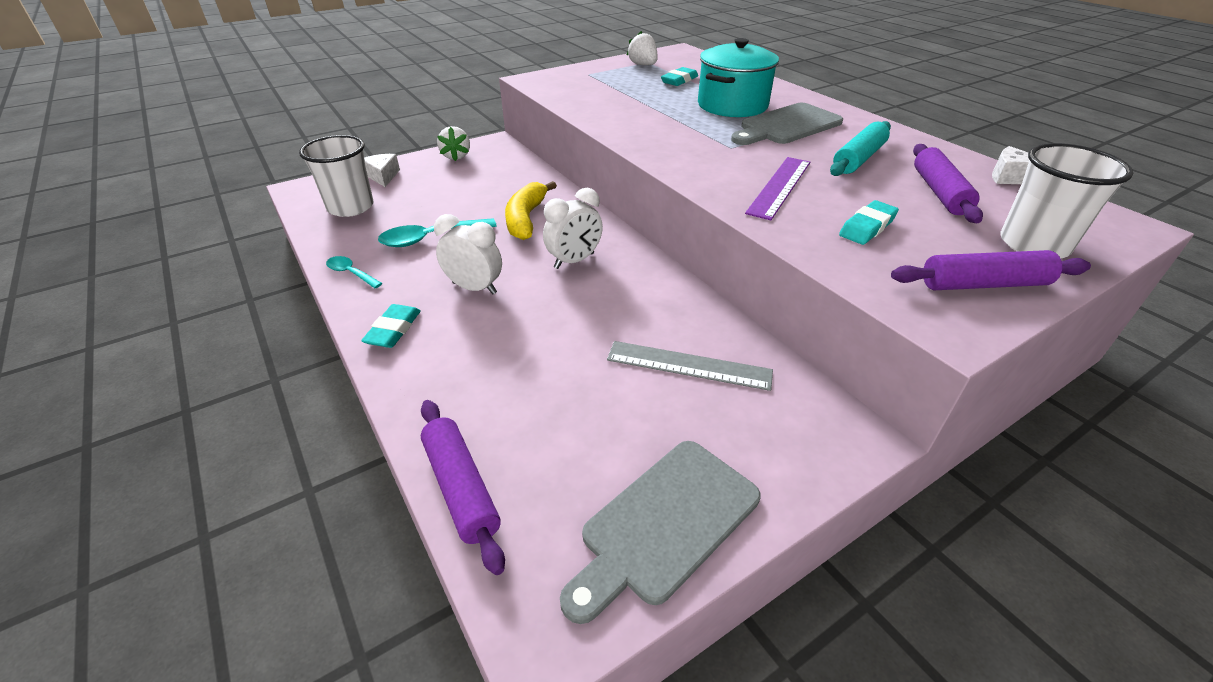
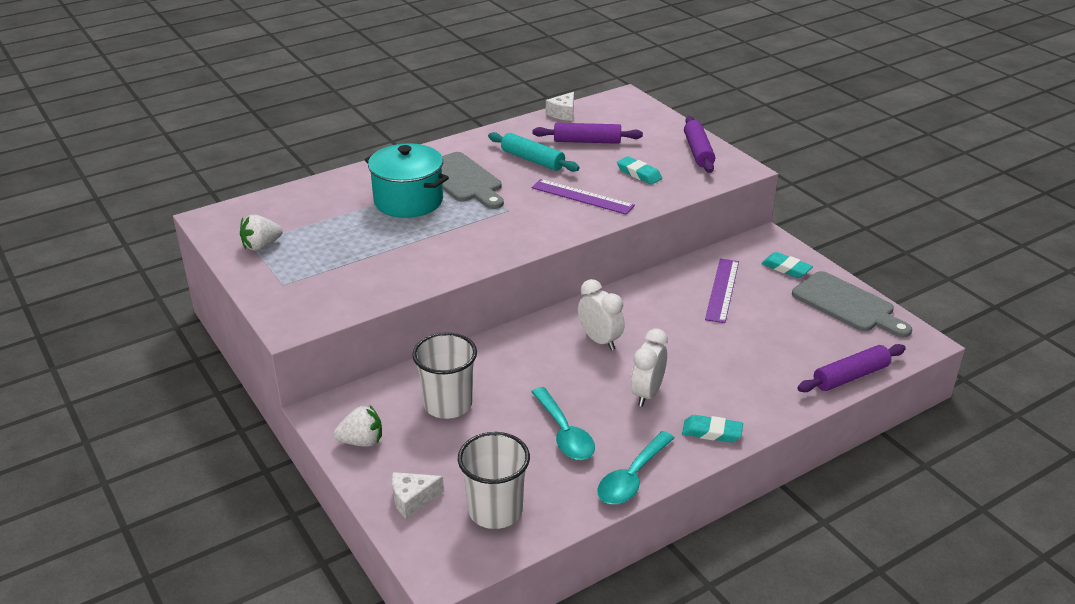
camera: 90 degrees left, 5 degrees down
turquoise spoon [326,256,382,288] -> turquoise spoon [597,431,674,504], size x1.69
yellow banana [505,181,557,240] -> none
grey ruler [607,341,773,391] -> purple ruler [705,258,739,323]
turquoise eraser [661,67,698,86] -> turquoise eraser moved to [761,252,813,278]
white cup [1000,143,1133,258] -> white cup moved to [412,333,477,419]

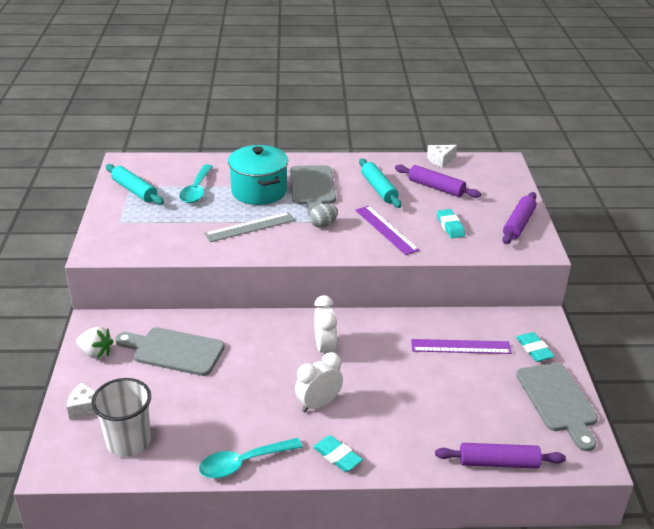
camera: 30 degrees right, 0 degrees up
white strawberry [240,215,283,251] -> turquoise rolling pin [106,164,164,205]
white cup [412,333,477,419] -> grey cutting board [115,327,225,376]
turquoise spoon [531,387,595,460] -> turquoise spoon moved to [179,164,213,203]
purple ruler [705,258,739,323] -> purple ruler turned 45 degrees clockwise [411,339,512,354]
none -> grey ruler [204,212,295,242]
none -> grey egg [309,204,338,228]

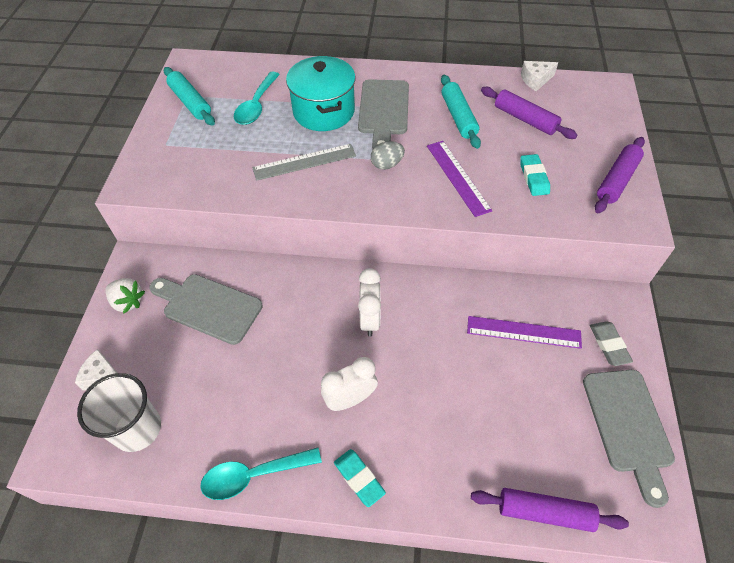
camera: 10 degrees right, 20 degrees up
turquoise eraser [516,332,555,362] -> grey eraser [590,321,633,366]

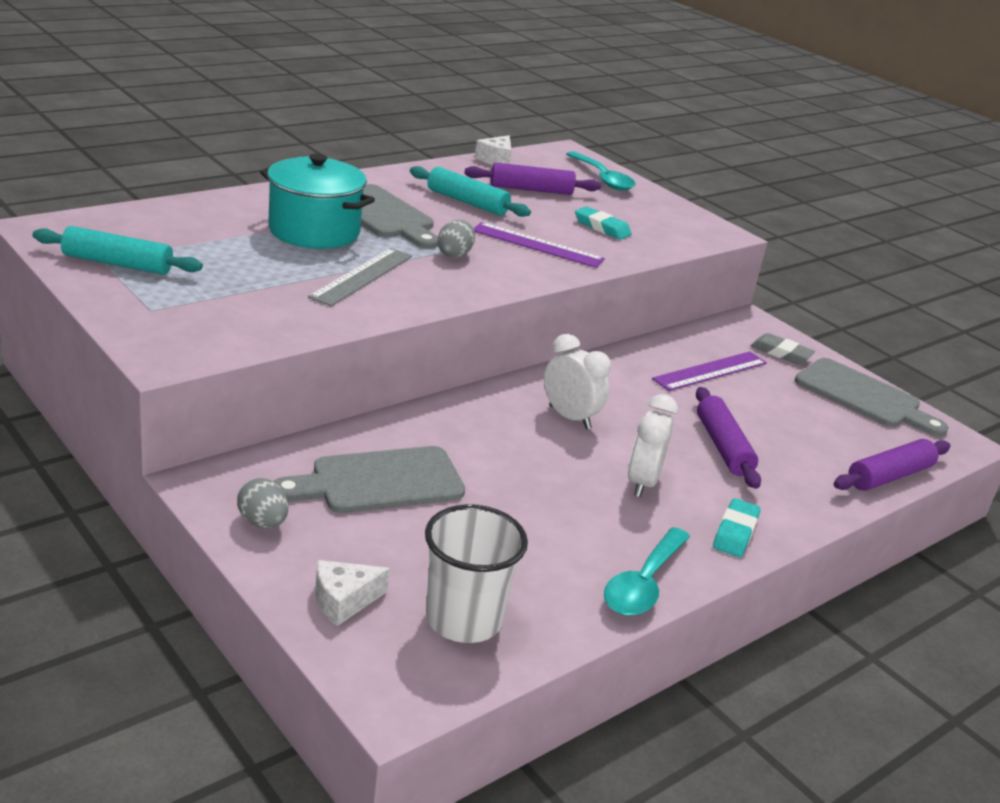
camera: 50 degrees left, 25 degrees down
white strawberry [105,278,145,314] -> grey egg [237,478,288,528]
turquoise spoon [234,72,280,125] -> turquoise spoon moved to [566,151,636,191]
turquoise eraser [334,449,386,507] -> turquoise eraser turned 75 degrees counterclockwise [713,498,760,557]
purple rolling pin [595,137,645,213] -> purple rolling pin moved to [696,387,761,489]

